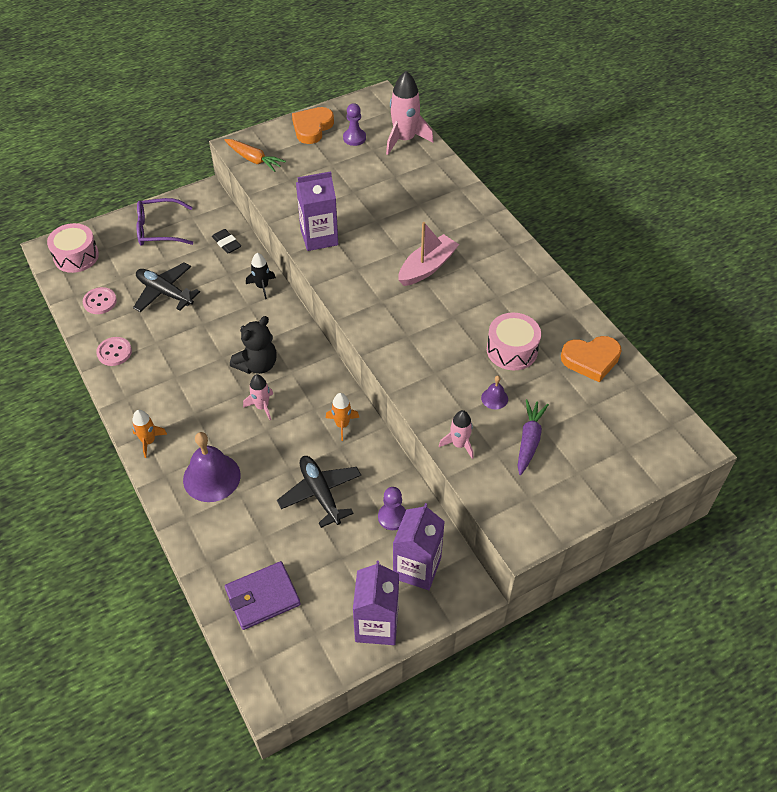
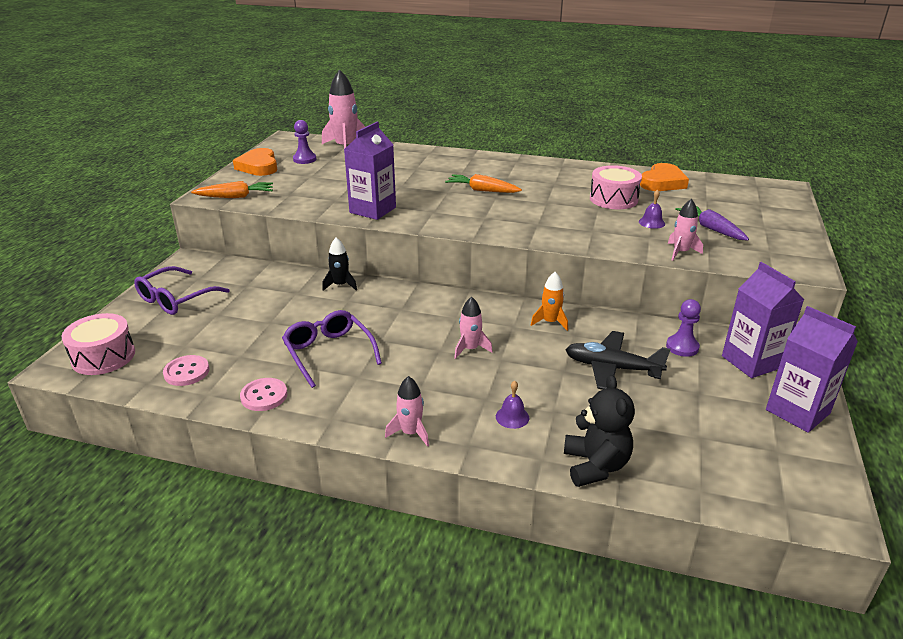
camera: 45 degrees left, 20 degrees down
orange rocket [132,410,168,458] -> pink rocket [385,376,429,447]
black plane [133,262,200,312] -> none
purple bell [183,432,241,502] -> purple bell [496,381,529,429], size x0.47
black eraser [212,229,241,253] -> none
purple wallet [225,561,301,630] -> none
black teddy bear [230,316,277,374] -> black teddy bear moved to [564,375,635,487]
pink boat [398,222,459,286] -> orange carrot [445,174,522,193]
none -> purple glasses [282,310,382,388]

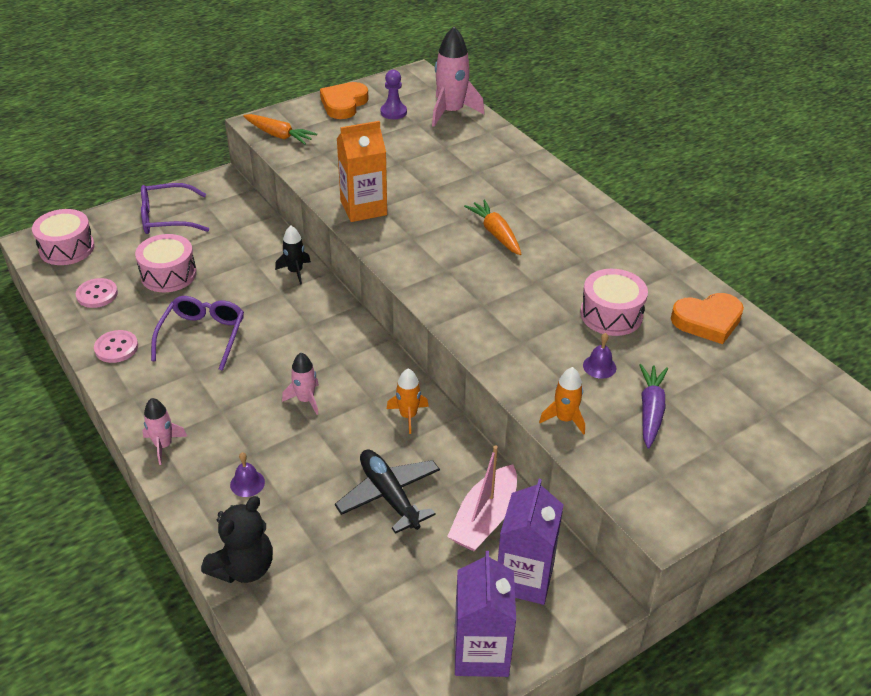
camera: 40 degrees right, 10 degrees up
purple carton [344,122,396,220] -> orange carton [337,121,387,222]
purple pawn [666,299,701,357] -> pink boat [447,445,517,551]
pink rocket [668,199,703,261] -> orange rocket [539,367,585,435]
none -> pink drum [135,234,197,292]

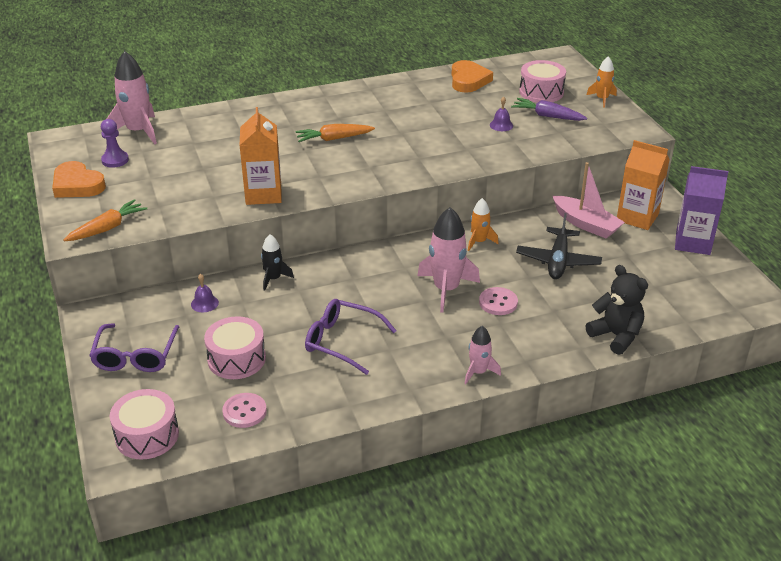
camera: 75 degrees left, 5 degrees down
pink button [94,330,138,363] -> pink button moved to [479,287,518,315]
purple bell [230,452,265,497] -> purple bell moved to [191,274,219,312]
pink rocket [282,353,319,415] -> pink rocket [417,207,480,313], size x1.78
black plane [335,450,440,534] -> black plane turned 60 degrees counterclockwise [516,213,602,279]
purple carton [498,479,563,605] -> orange carton [617,140,670,230]
orange rocket [539,367,585,435] -> orange rocket moved to [587,56,617,108]
pink drum [580,269,648,336] -> pink drum moved to [519,60,566,103]

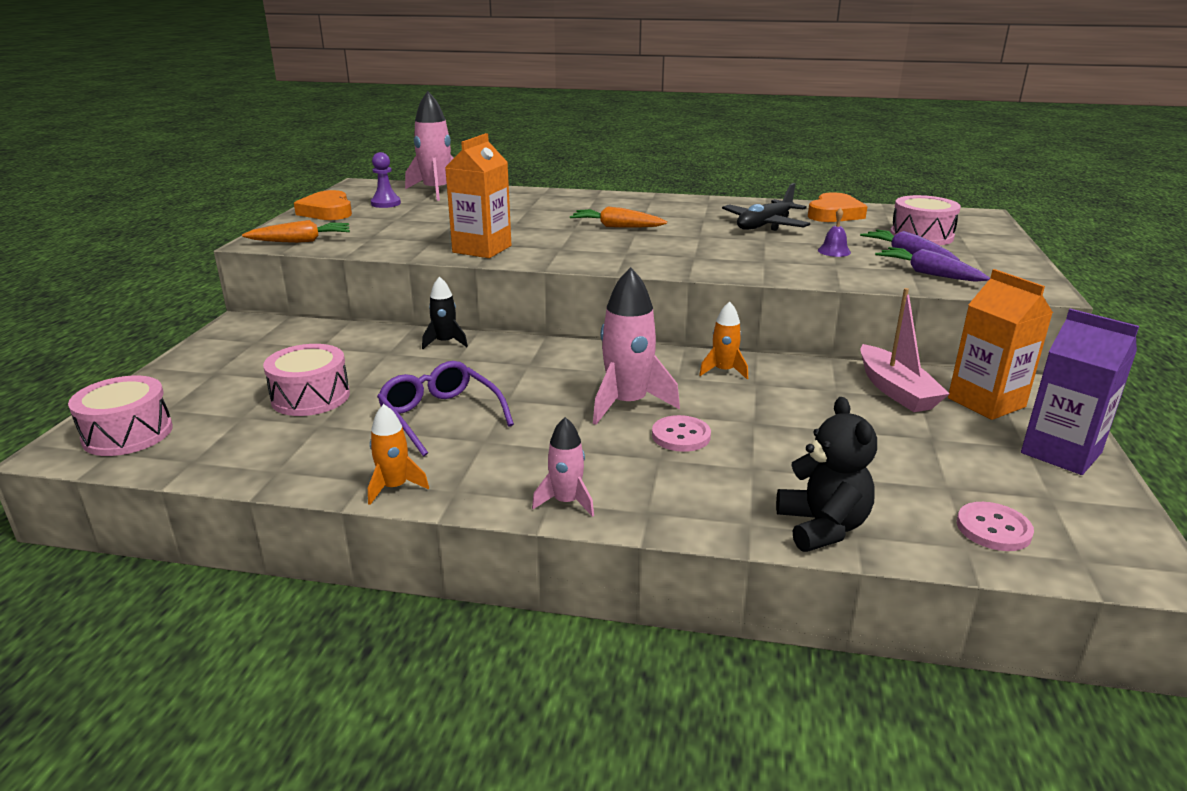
camera: 30 degrees right, 10 degrees down
purple glasses [89,323,179,372] -> none
purple bell [191,274,219,312] -> none
pink button [223,393,267,428] -> pink button moved to [957,502,1034,551]
black plane [516,213,602,279] -> black plane moved to [722,183,810,231]
orange rocket [587,56,617,108] -> orange rocket moved to [368,404,429,505]
none -> purple carrot [875,247,990,282]

